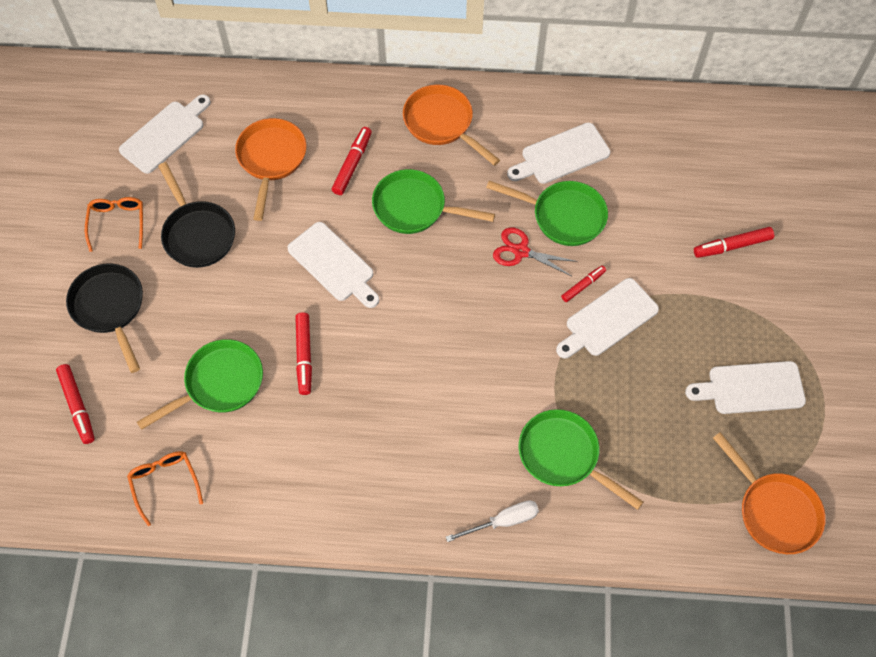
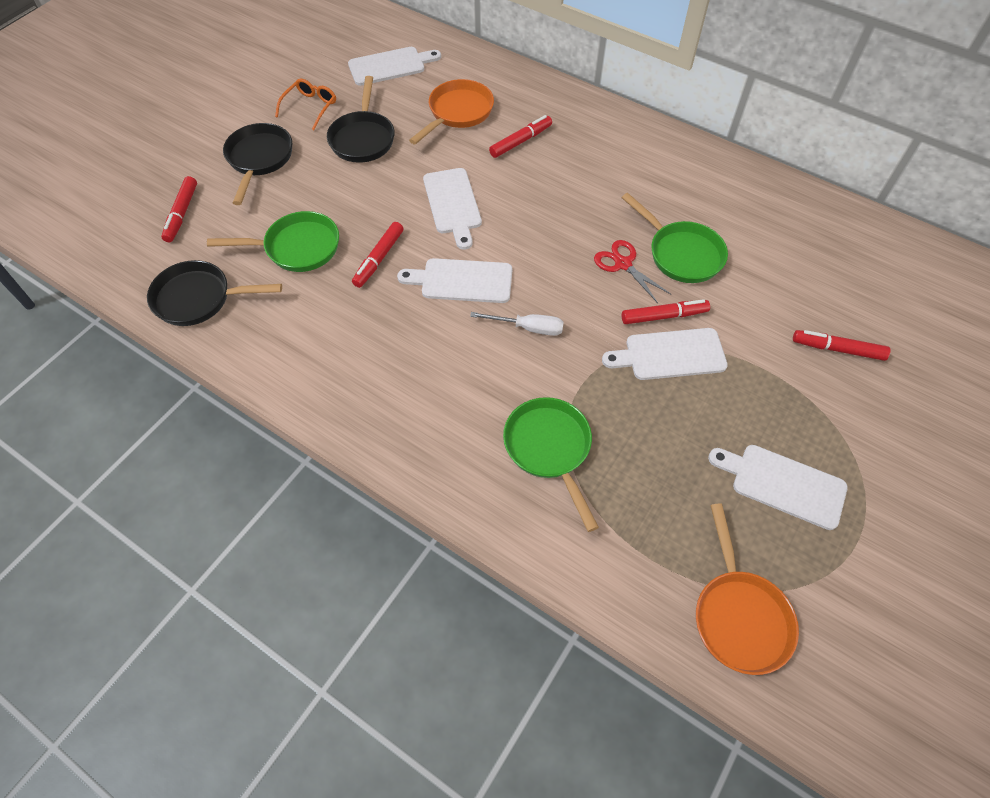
camera: 30 degrees right, 5 degrees down
orange glasses [127,451,203,526] -> black pan [147,260,282,326]
green pan [372,169,495,234] -> none
orange pan [403,85,500,166] -> none
white screwdriver [446,500,539,542] -> white screwdriver moved to [470,312,564,336]
white cutting board [507,123,610,184] -> white cutting board moved to [397,258,512,303]
red marker [561,265,606,302] -> red marker [622,299,710,324], size x1.52

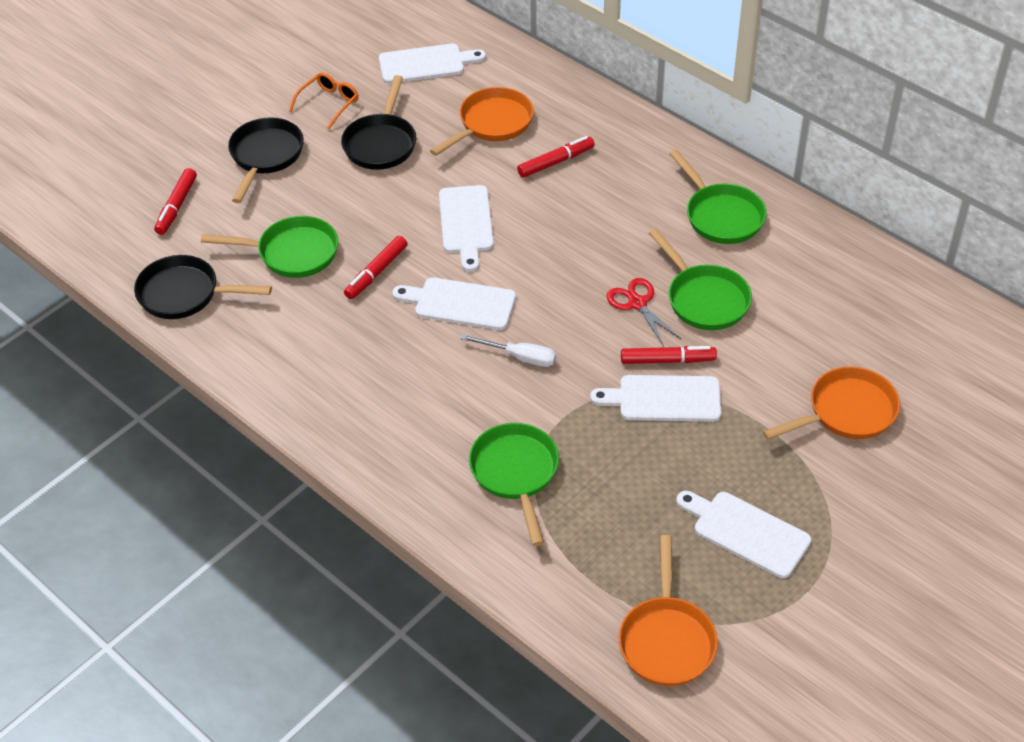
camera: 10 degrees right, 10 degrees down
red marker [793,330,891,361] -> orange pan [762,367,900,440]
none -> green pan [669,150,767,244]

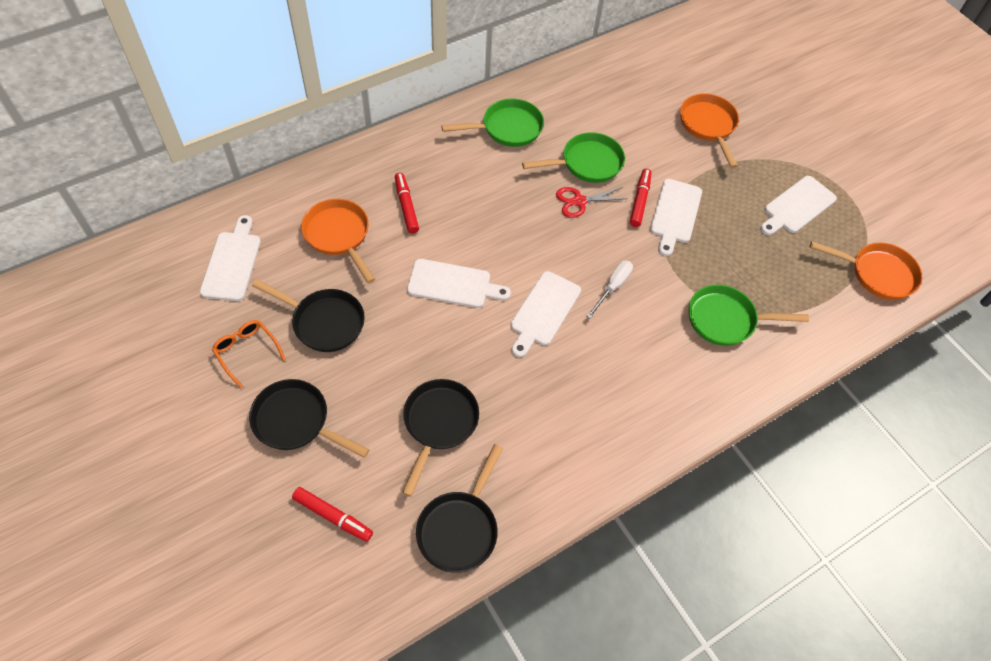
camera: 80 degrees left, 10 degrees up
green pan [201,216,338,278] -> black pan [402,379,479,497]
red marker [344,236,408,299] -> none

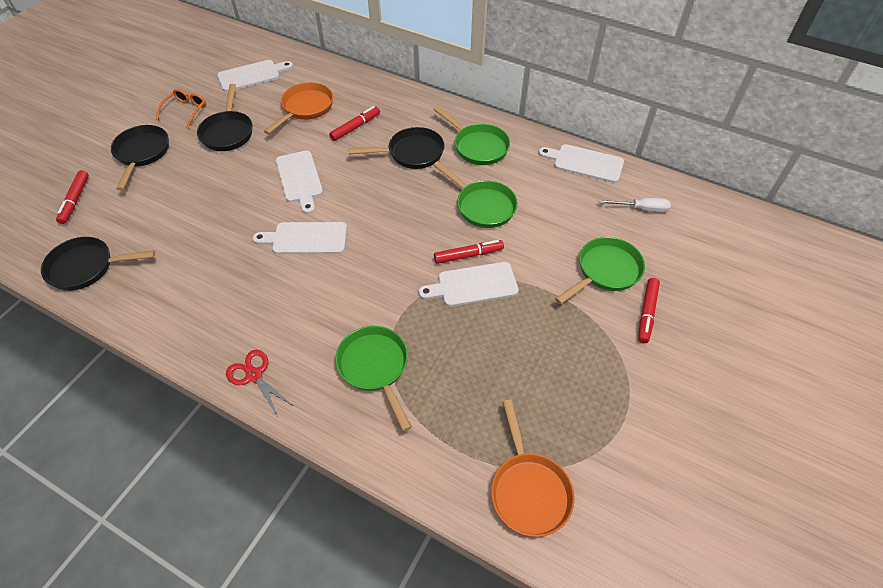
camera: 65 degrees right, 5 degrees down
black pan [402,379,479,497] -> black pan moved to [348,127,445,169]
red scissors [556,187,628,218] -> red scissors moved to [226,350,292,417]
white screwdriver [586,261,633,319] -> white screwdriver moved to [599,198,671,212]
orange pan [680,93,739,168] -> green pan [555,237,645,304]
white cutting board [760,176,837,235] -> white cutting board moved to [538,144,624,183]
none -> red marker [638,278,660,343]

